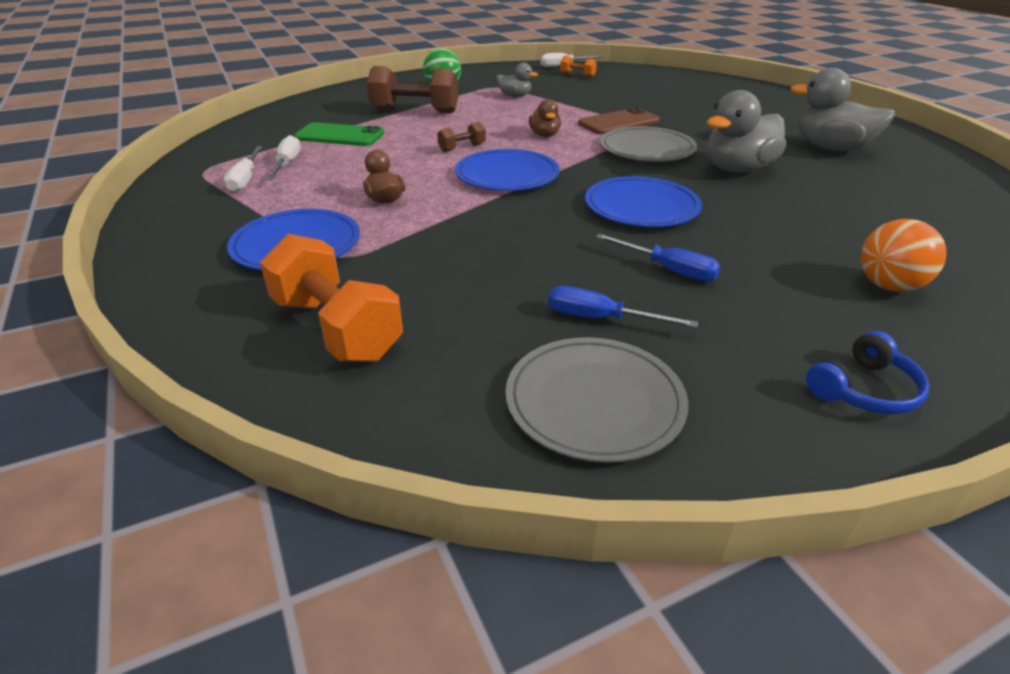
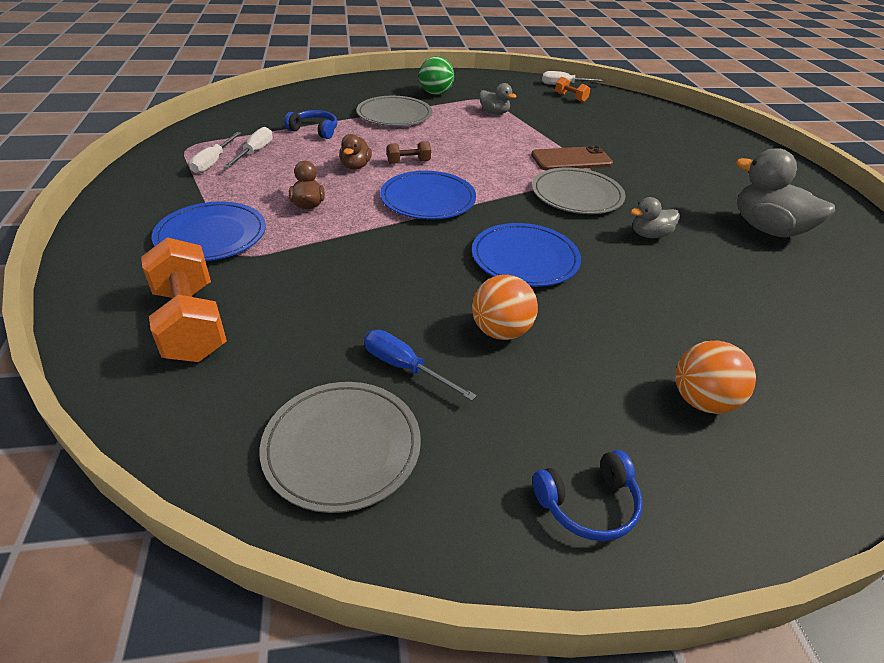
camera: 15 degrees right, 5 degrees up
green phone [294,122,384,146] -> blue headphones [284,110,337,139]
brown dumbbell [367,66,458,113] -> grey plate [356,96,432,126]
brown duck [529,99,561,137] -> brown duck moved to [339,134,372,170]
blue screwdriver [596,234,721,281] -> orange ball [472,275,538,340]
grey duck [706,90,786,173] -> grey duck [631,197,680,238], size x0.54

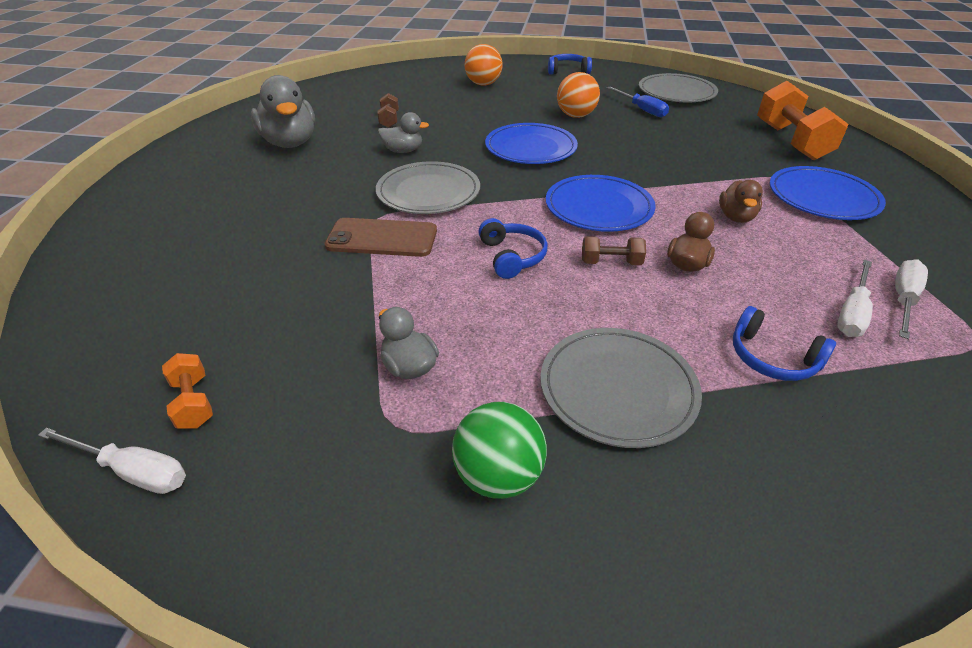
camera: 160 degrees left, 0 degrees up
none -> brown dumbbell [377,93,399,128]
none -> blue headphones [478,218,548,279]

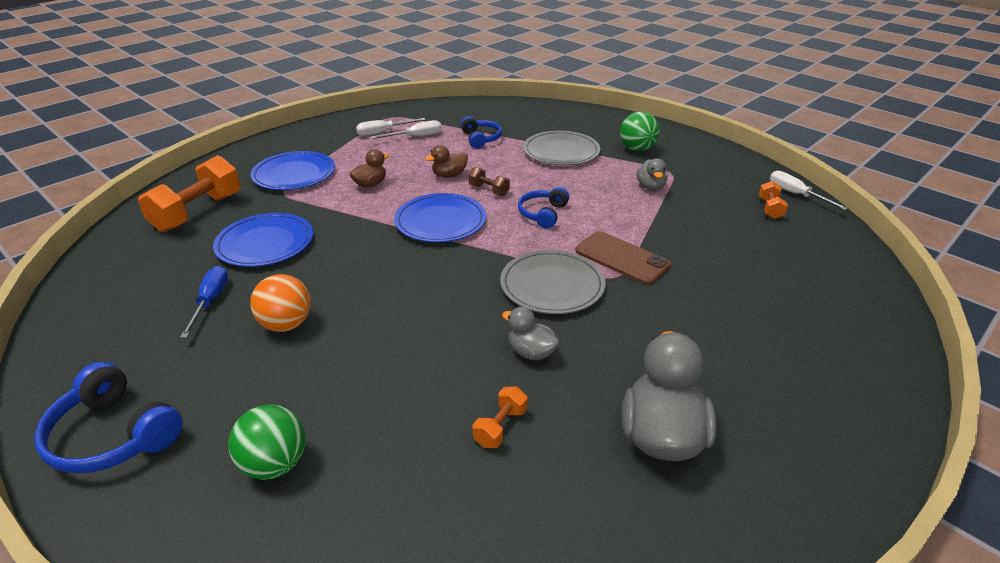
camera: 145 degrees left, 5 degrees down
brown dumbbell [377,93,399,128] -> orange dumbbell [473,387,528,448]
orange ball [464,44,503,85] -> green ball [228,405,306,480]
blue plate [485,123,578,164] -> blue plate moved to [213,213,313,267]
blue headphones [548,54,592,75] -> blue headphones [34,362,183,473], size x1.54
grey plate [639,73,718,102] -> none

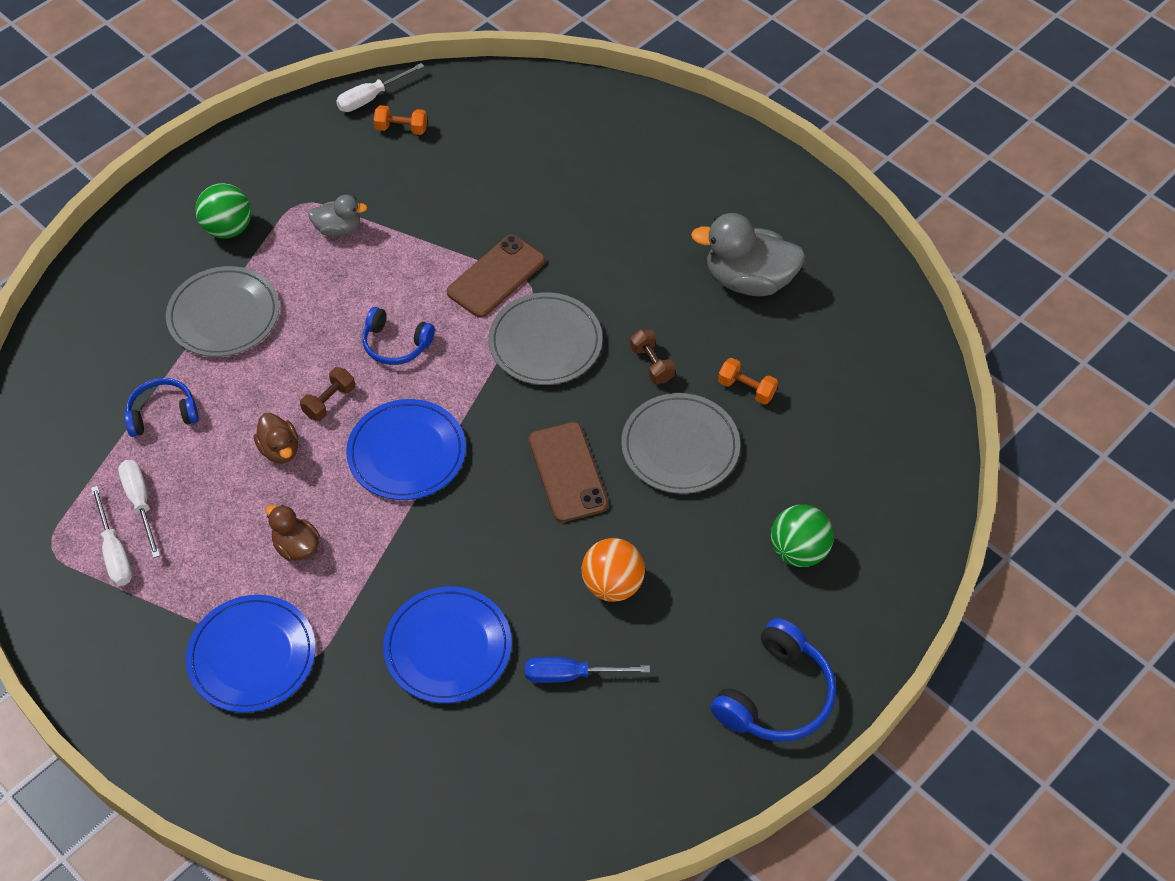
camera: 90 degrees left, 20 degrees up
orange dumbbell [138,155,241,232] -> none
grey duck [502,307,560,361] -> brown dumbbell [630,329,675,384]
none -> brown phone [529,422,608,522]
none -> grey plate [621,393,740,494]

